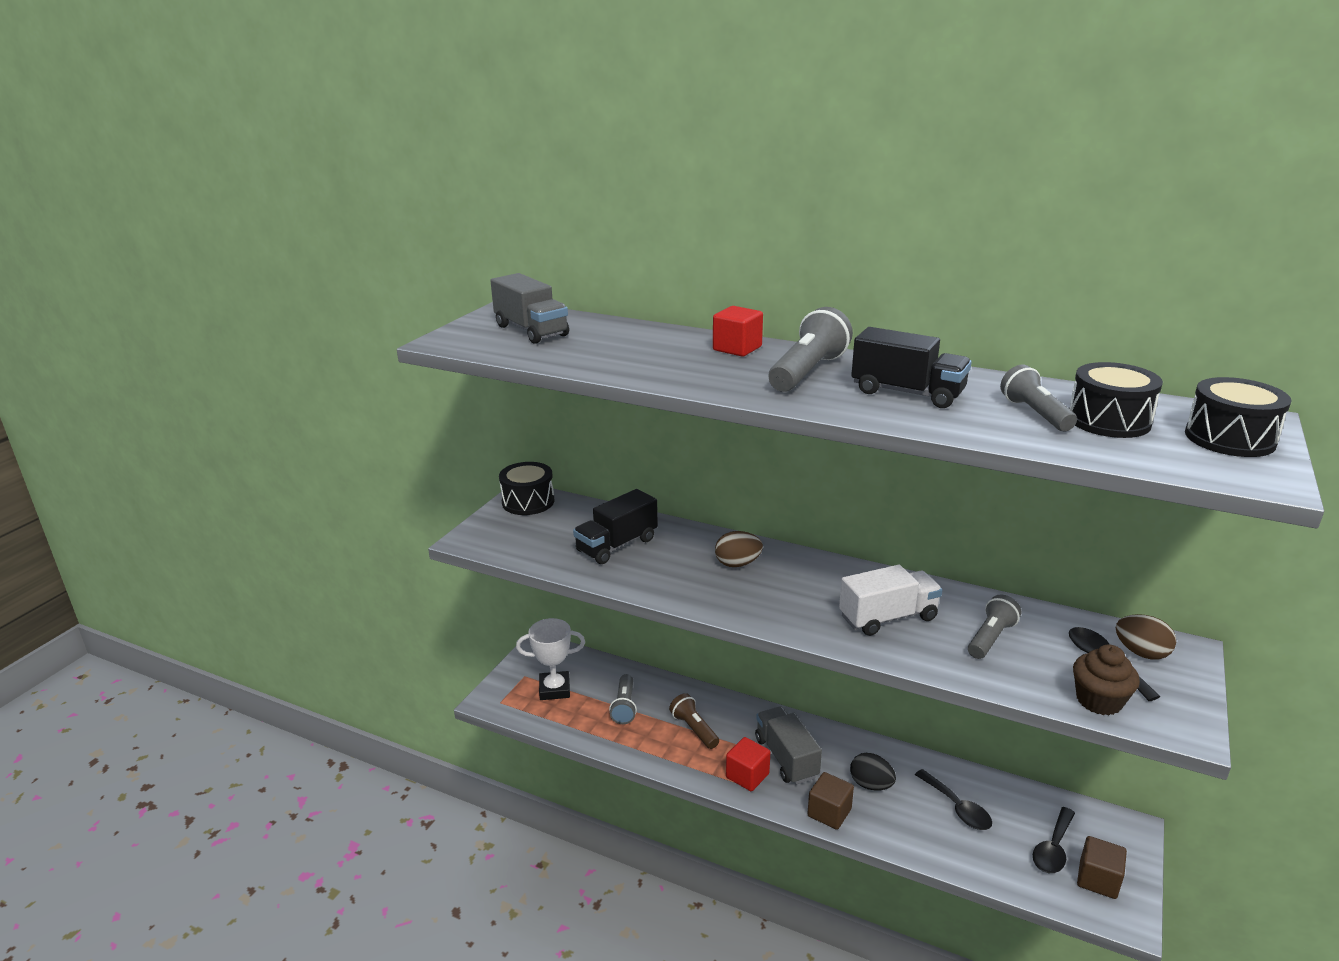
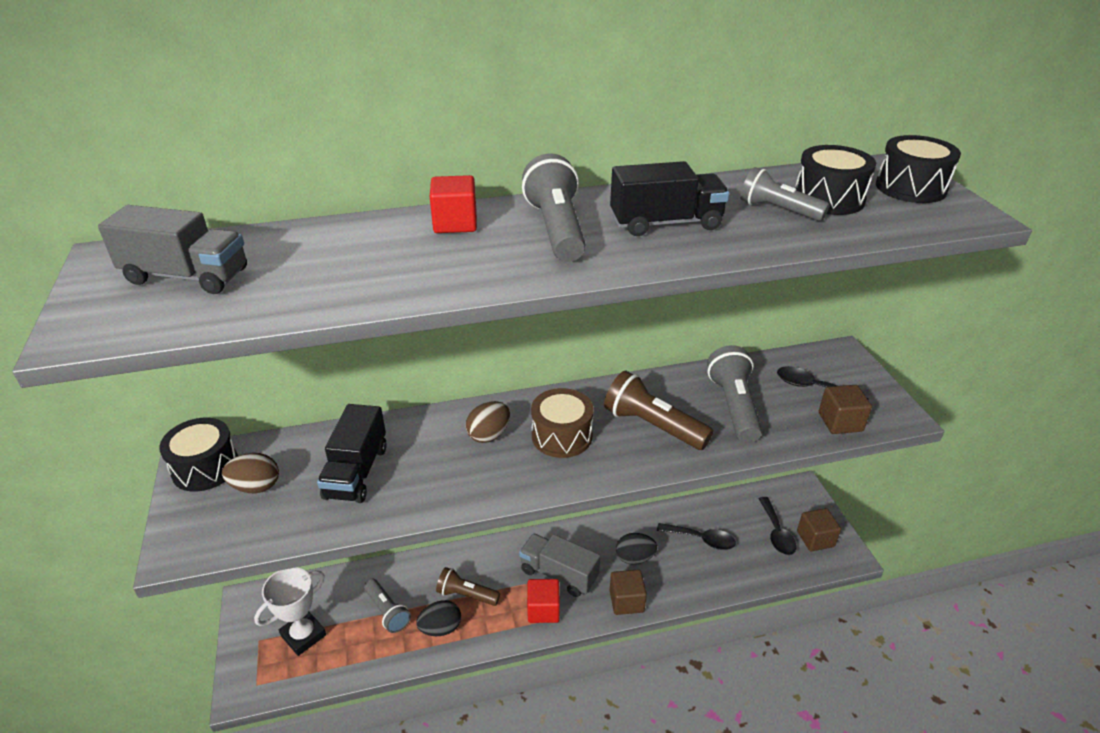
camera: 40 degrees left, 10 degrees up
white truck [839,565,942,636] -> brown flashlight [604,371,713,450]
grey flashlight [968,594,1021,659] -> grey flashlight [707,345,762,443], size x1.52
brown cupcake [1073,644,1140,715] -> brown cube [819,385,872,434]
brown egg [1116,614,1176,660] -> brown egg moved to [222,453,279,493]
none -> black egg [416,600,461,636]
none -> brown drum [531,388,594,458]

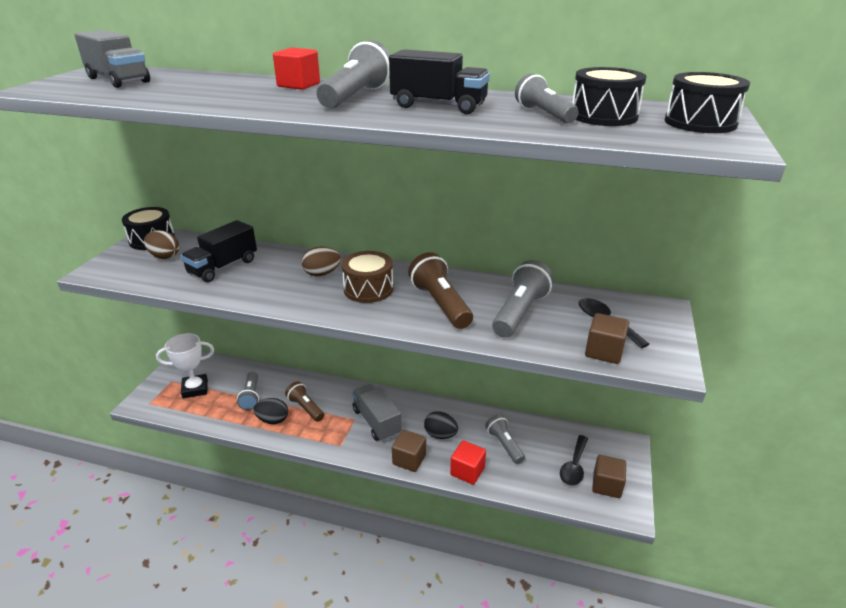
camera: 30 degrees right, 5 degrees down
red cube [527,579,560,623] -> red cube moved to [450,440,486,485]
black spoon [657,523,736,550] -> grey flashlight [485,414,525,464]

